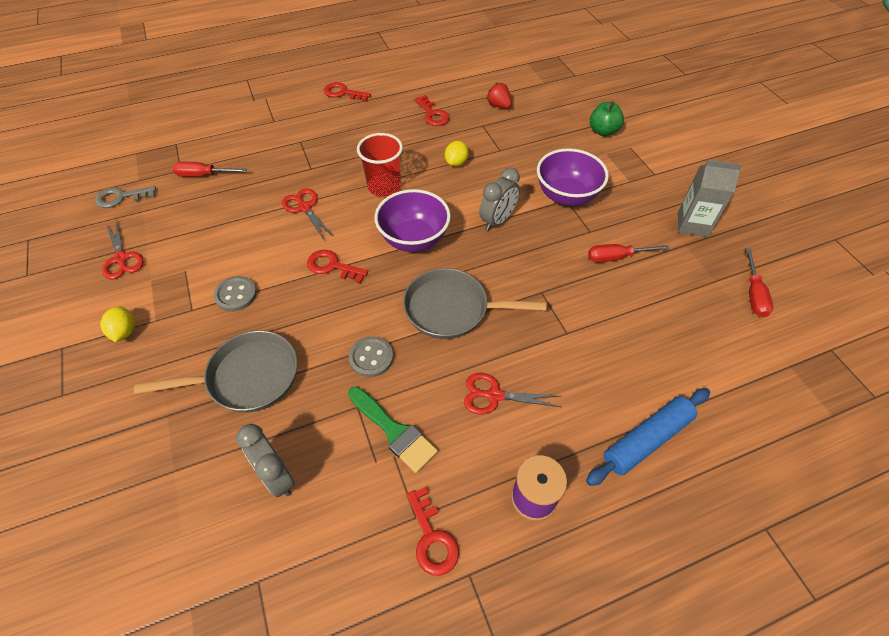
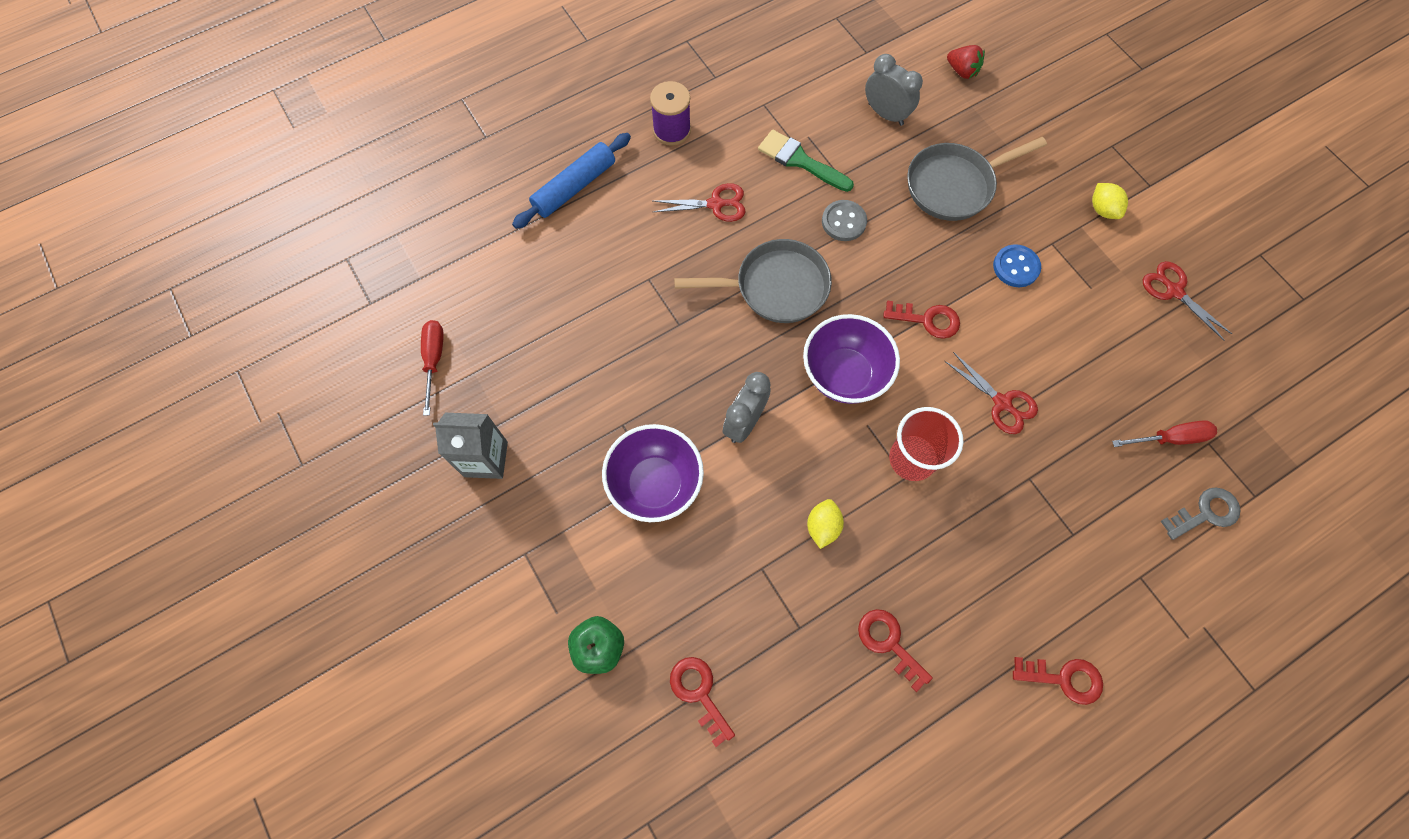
camera: 170 degrees right, 15 degrees up
grey key [95,186,156,208] -> grey key moved to [1161,487,1241,540]
grey button [214,276,257,312] -> blue button [993,244,1041,287]
red key [407,487,459,576] -> red key moved to [670,657,735,747]
red strawberry [486,82,512,109] -> red strawberry moved to [947,45,985,79]
red screwdriver [588,244,670,263] -> none

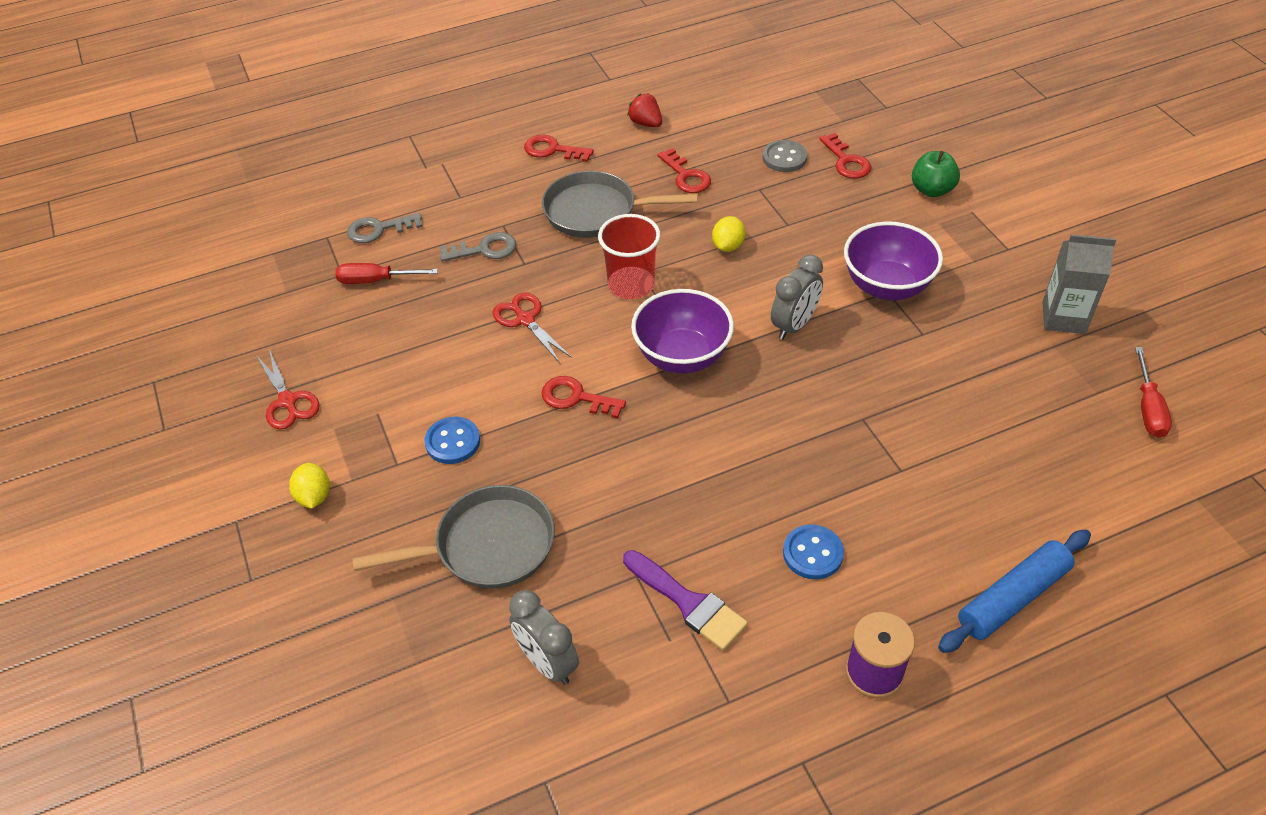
camera: 170 degrees left, 20 degrees down
red scissors [653,183,746,222] -> blue button [783,525,844,579]
grey pan [674,239,832,323] -> grey pan moved to [542,171,698,238]
green brush [758,129,854,192] -> purple brush [623,550,748,651]
grey button [822,200,867,241] -> grey button moved to [763,140,807,172]
red strawberry [947,45,985,79] -> red strawberry moved to [627,93,662,127]
none -> grey key [440,232,516,262]

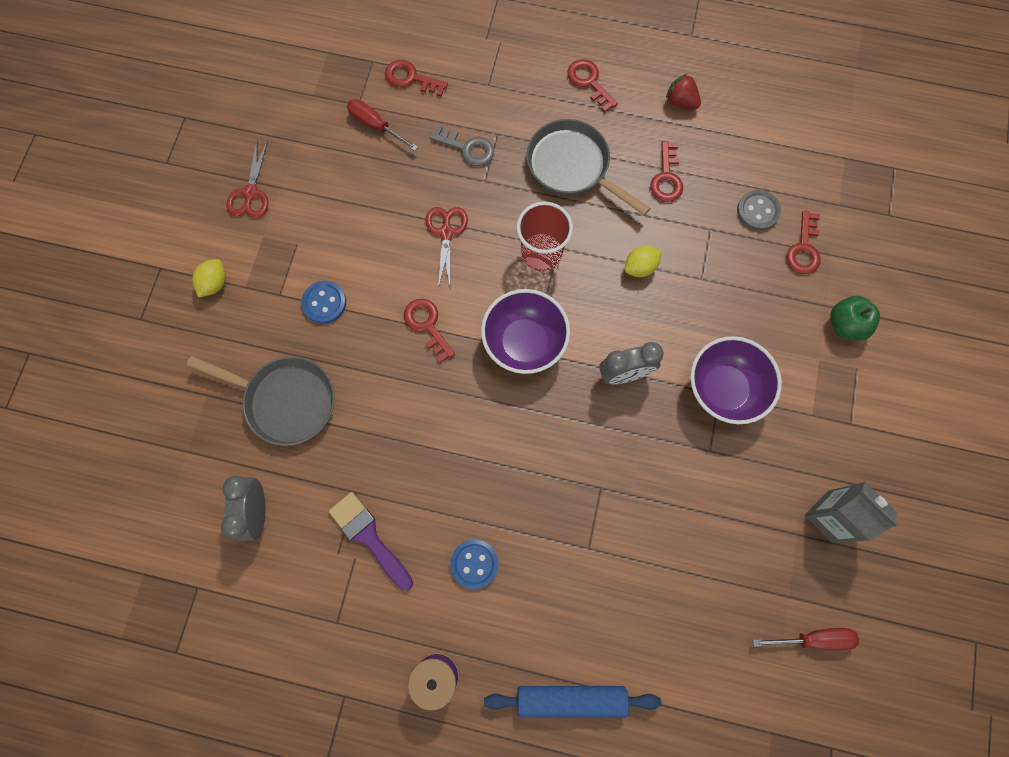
camera: 35 degrees right, 25 degrees up
grey key [347,213,423,243] -> red key [385,60,448,97]
purple brush [623,550,748,651] -> purple brush turned 150 degrees clockwise [329,492,413,591]
red strawberry [627,93,662,127] -> red strawberry turned 45 degrees counterclockwise [666,74,701,109]
red screwdriver [1135,347,1172,438] -> red screwdriver turned 135 degrees counterclockwise [753,628,859,650]

